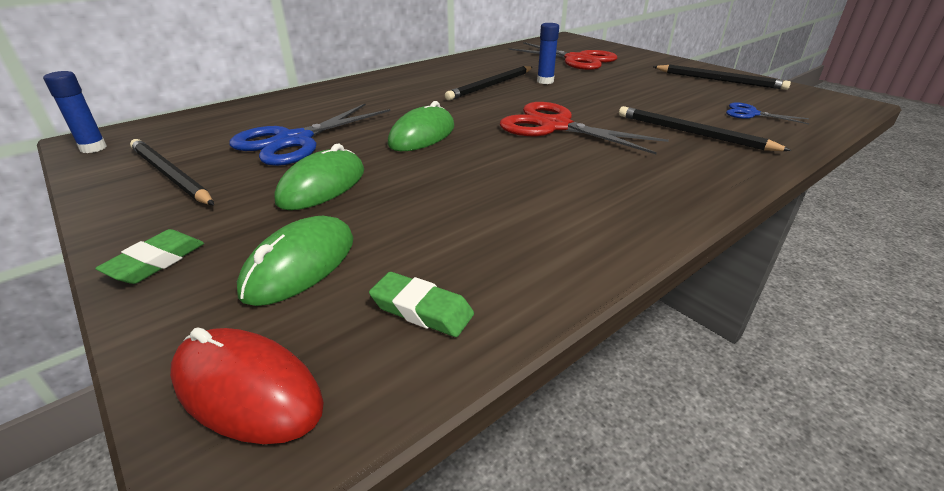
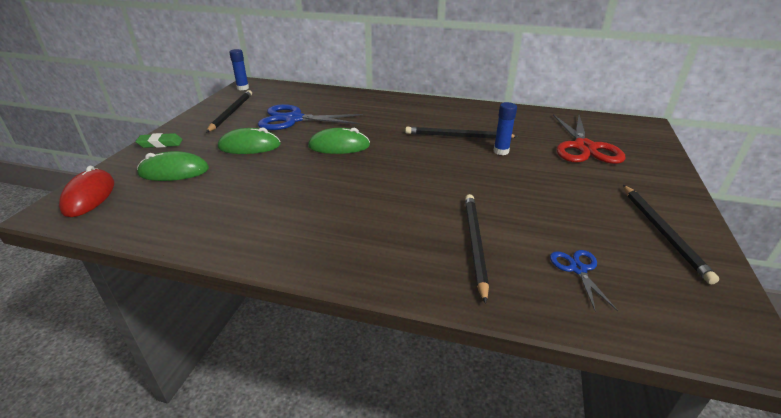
camera: 55 degrees right, 0 degrees up
green eraser [369,272,474,337] -> none
red scissors [500,102,669,154] -> none

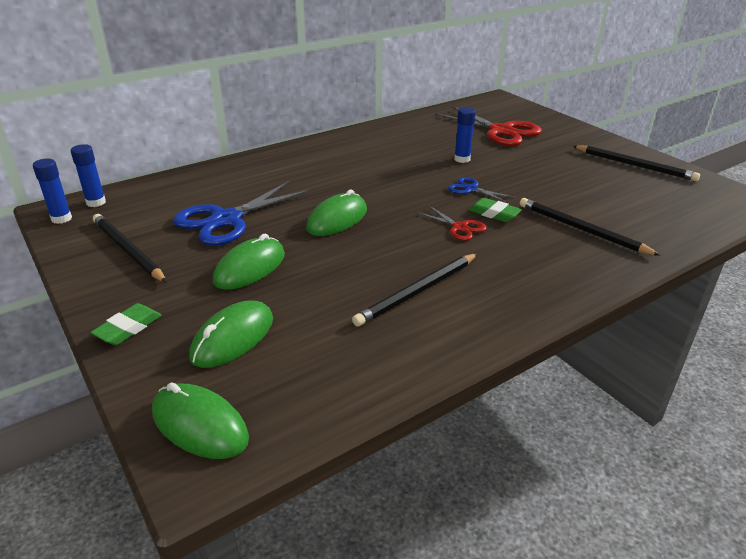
camera: 50 degrees left, 0 degrees up
red mouse [59,166,114,217] -> green mouse [152,382,249,459]
black pencil [405,127,518,139] -> black pencil moved to [352,253,478,327]
blue scissors [550,250,618,312] -> blue scissors moved to [448,177,516,203]
none -> blue glue stick [71,144,106,207]
none -> red scissors [417,206,487,241]
none -> green eraser [468,198,522,222]

